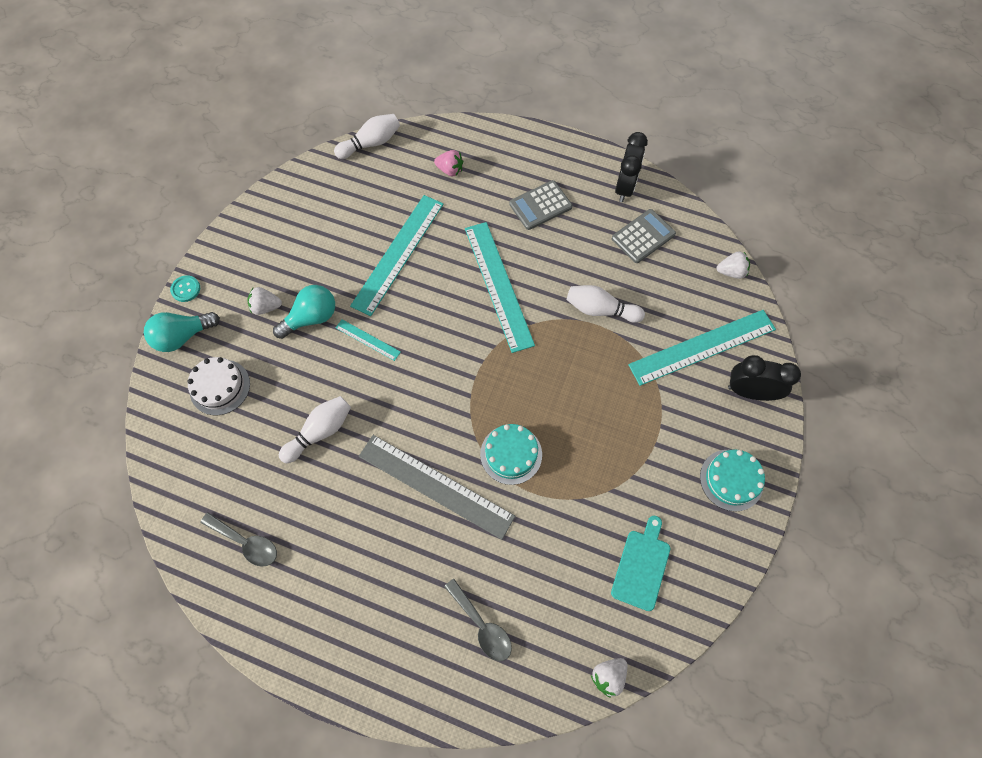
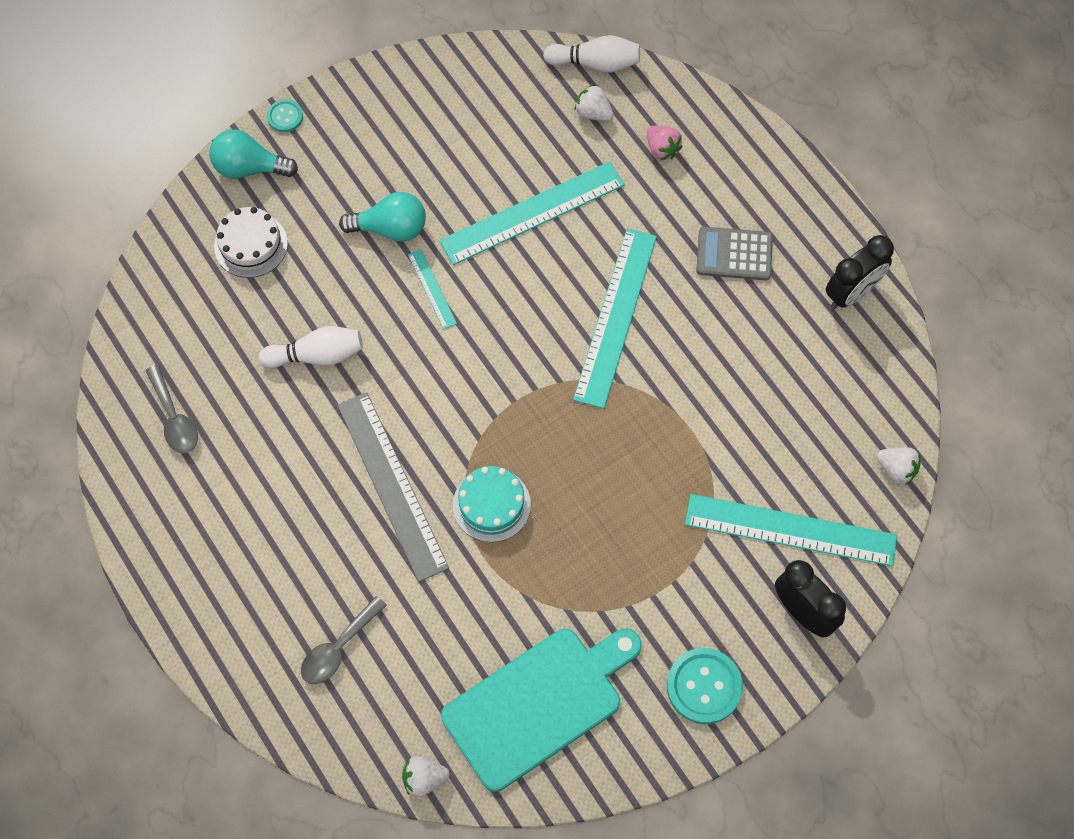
camera: 35 degrees right, 0 degrees up
white strawberry [247,287,282,315] -> white strawberry moved to [575,84,614,121]
grey spoon [444,579,512,661] -> grey spoon turned 45 degrees clockwise [301,596,387,684]
white bowling pin [567,285,645,323] -> none
turquoise cutting board [611,516,670,611] -> turquoise cutting board [441,628,642,792], size x1.85
grey calculator [612,209,676,263] -> none
turquoise cake [700,449,765,512] -> turquoise button [667,648,743,724]

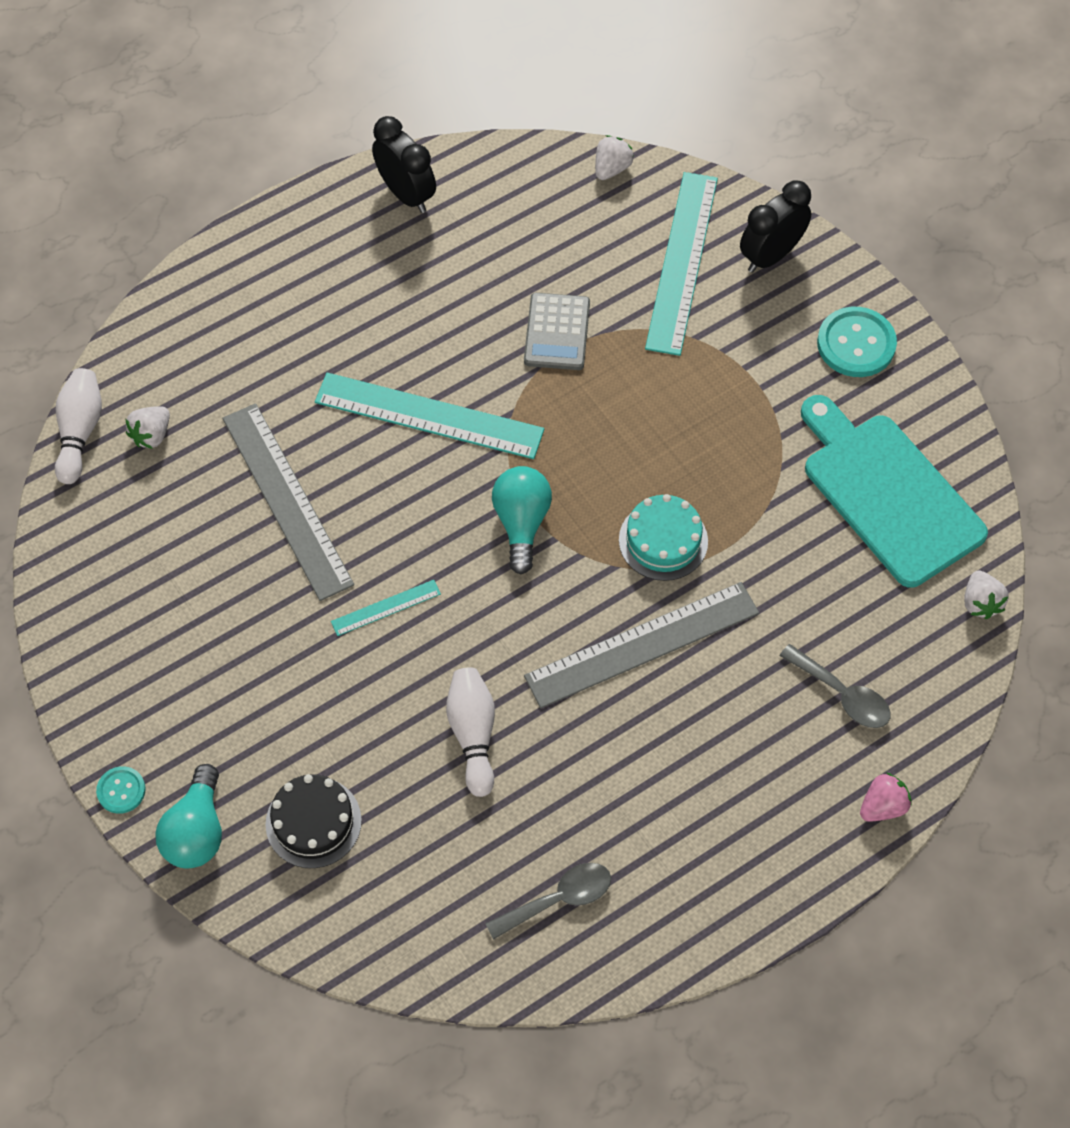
camera: 90 degrees left, 5 degrees down
white cake [214,207,288,278] -> black cake [266,774,362,868]
turquoise light bulb [339,192,426,242] -> turquoise light bulb moved to [492,466,552,574]
turquoise ruler [439,161,625,265] -> grey ruler [223,403,354,601]
pink strawberry [647,126,683,161] -> pink strawberry moved to [860,772,912,822]
grey calculator [696,227,773,280] -> grey calculator moved to [524,293,590,370]

